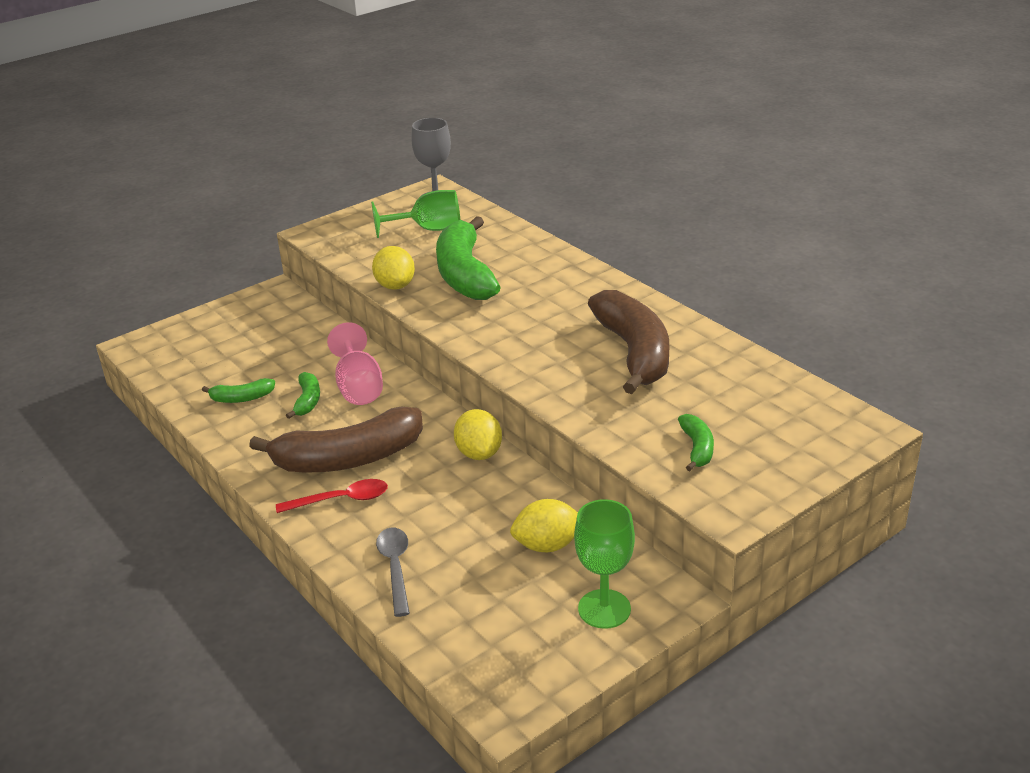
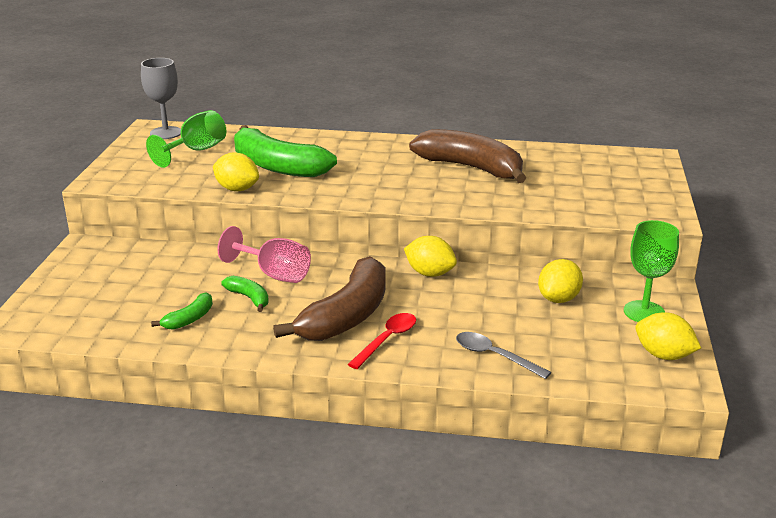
camera: 45 degrees left, 5 degrees down
green banana [678,414,714,471] -> none
none -> yellow lemon [636,312,701,360]

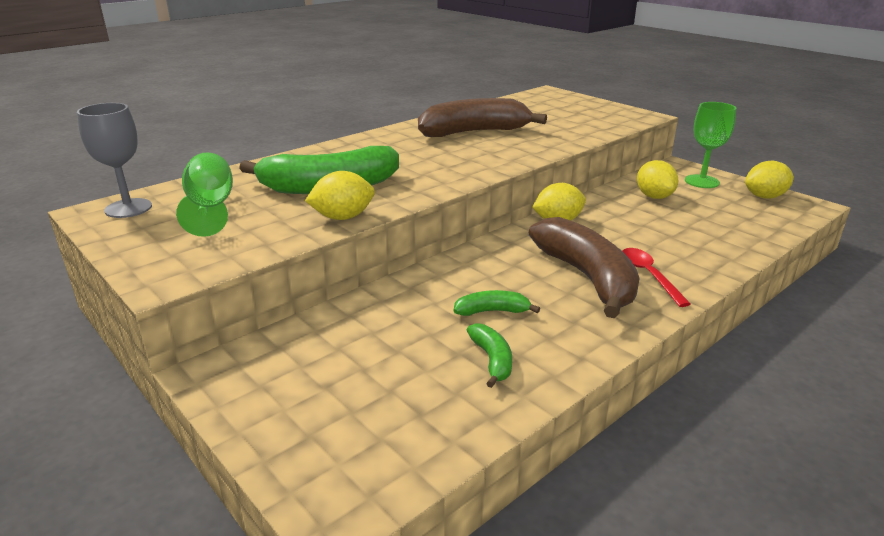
camera: 50 degrees left, 0 degrees up
pink goblet [217,226,311,283] -> none
grey spoon [456,332,552,379] -> none

